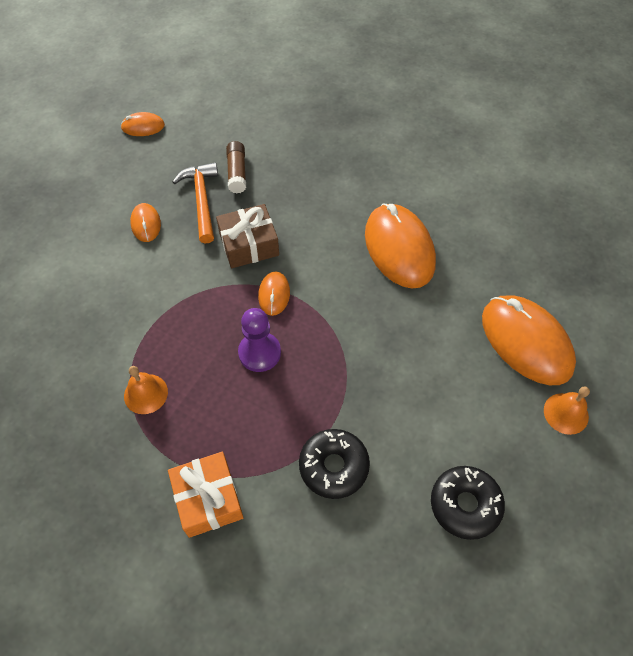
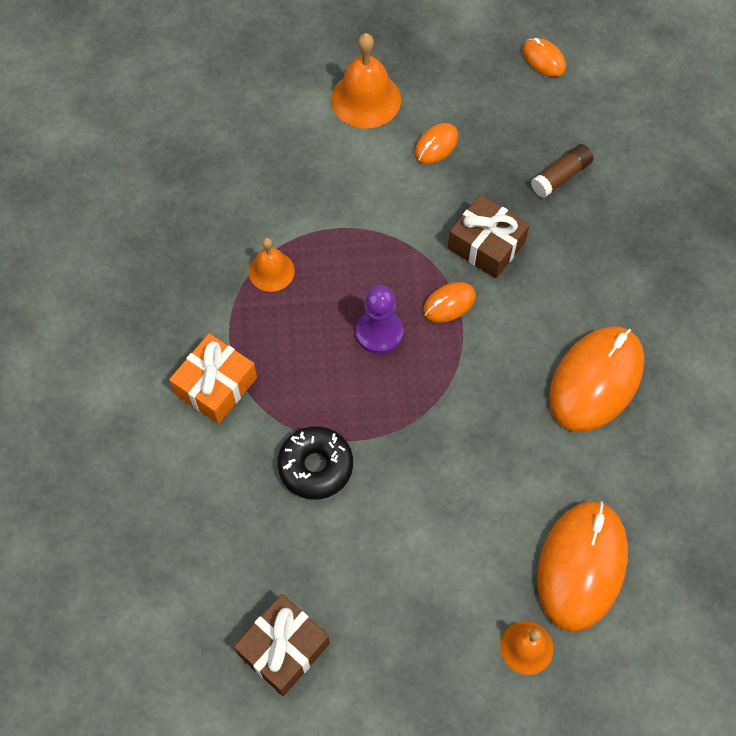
camera: 55 degrees right, 5 degrees up
orange hammer [173,162,218,244] -> none
black donut [431,466,505,540] -> none
none -> brown gift [234,594,330,696]
none -> orange bell [331,33,401,128]

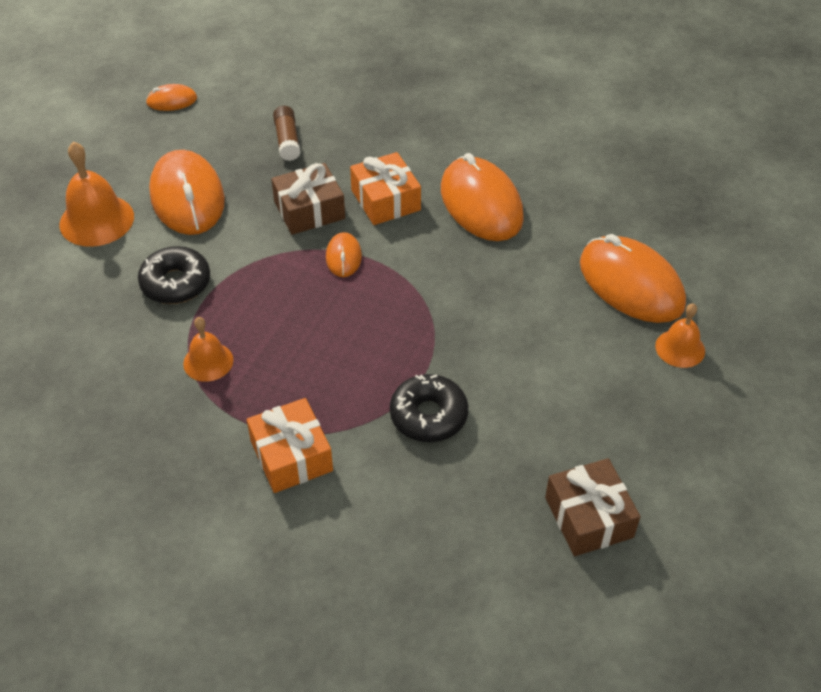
camera: 60 degrees left, 15 degrees down
purple pawn [356,285,403,354] -> none
orange mouse [415,123,458,164] -> orange mouse [149,150,225,235], size x2.10
none -> black donut [138,246,210,304]
none -> orange gift [350,152,421,225]

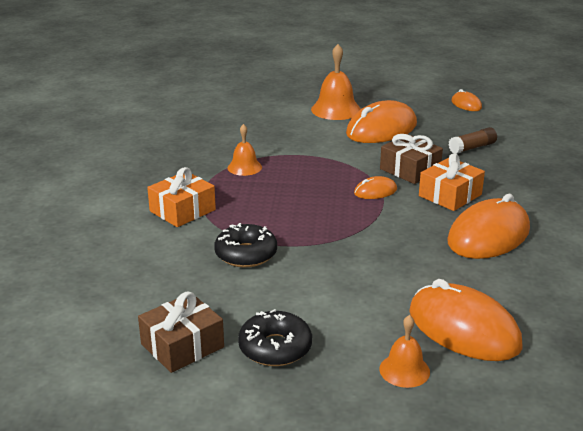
camera: 70 degrees right, 20 degrees down
black donut [138,246,210,304] -> black donut moved to [238,309,312,366]
orange mouse [580,234,686,323] -> orange mouse turned 75 degrees counterclockwise [409,279,523,361]

